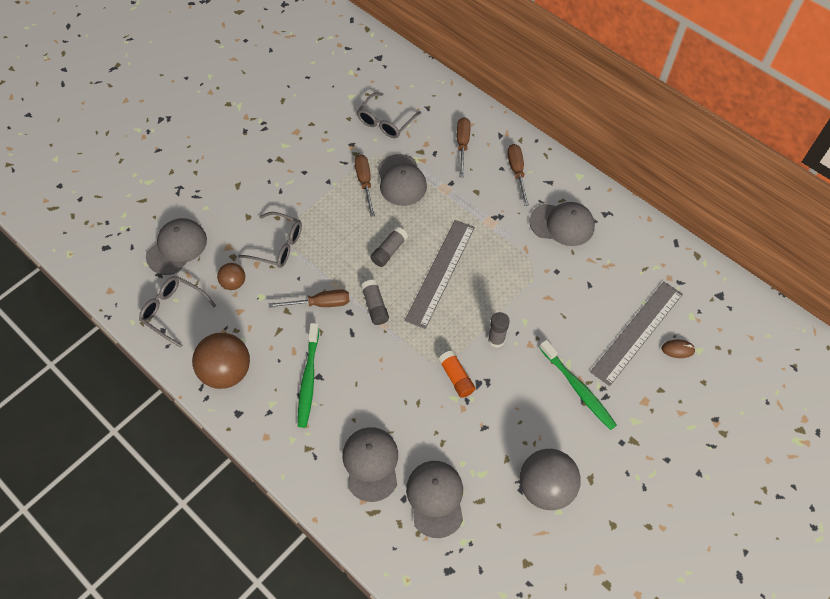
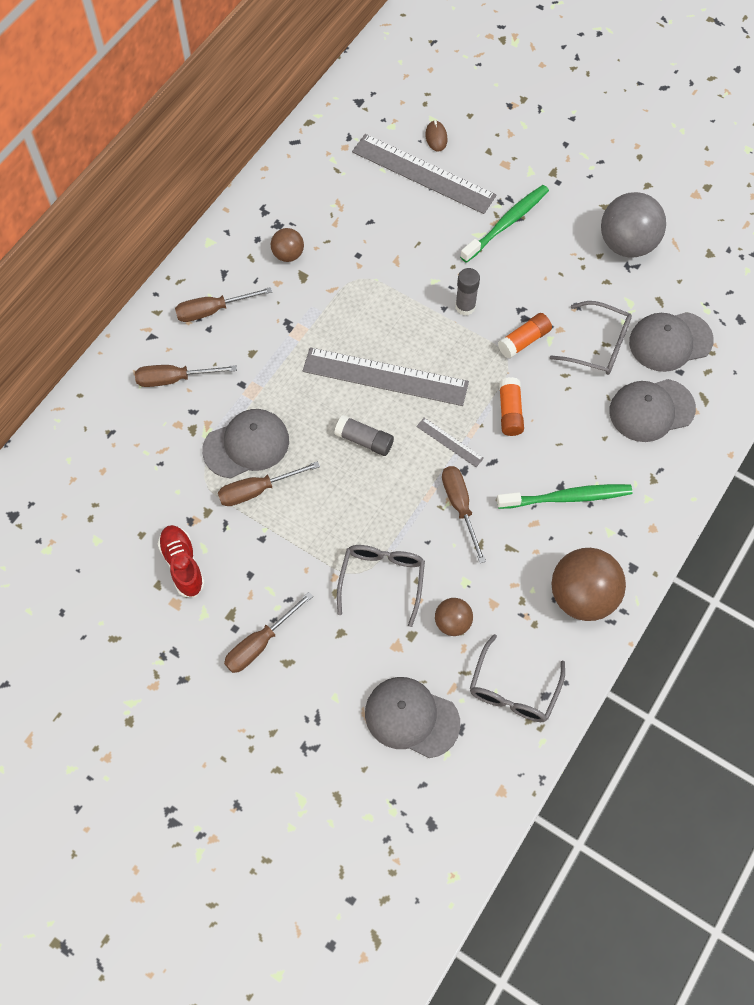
camera: 100 degrees left, 5 degrees up
grey glasses [357,92,421,138] -> grey glasses moved to [550,301,632,375]
grey glue stick [361,280,389,325] -> grey ruler [416,418,484,467]
grey cap [530,202,595,246] -> brown ball [271,228,304,262]
none -> red shoe [158,525,205,597]
none -> brown screwdriver [224,592,313,673]
none -> orange glue stick [499,377,524,436]

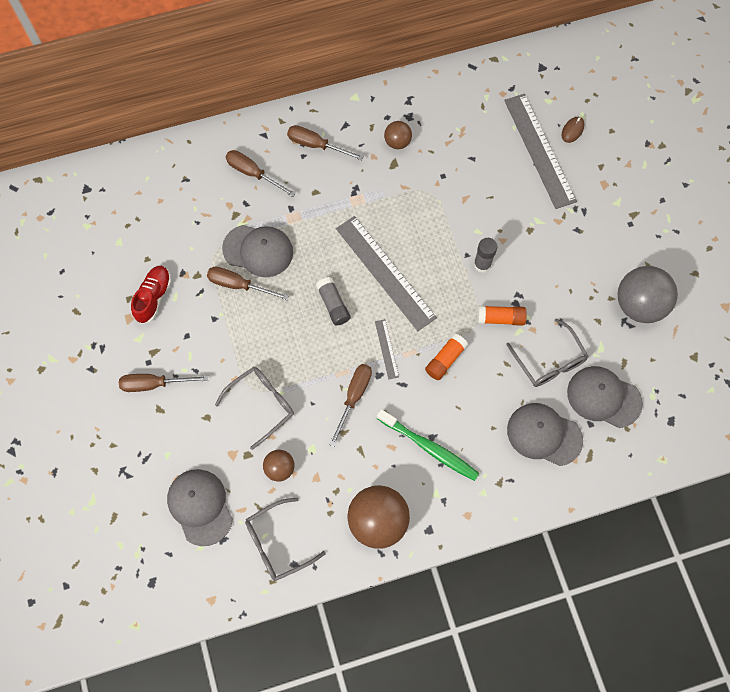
camera: 40 degrees right, 5 degrees up
green toothbrush [460,185,549,263] -> none

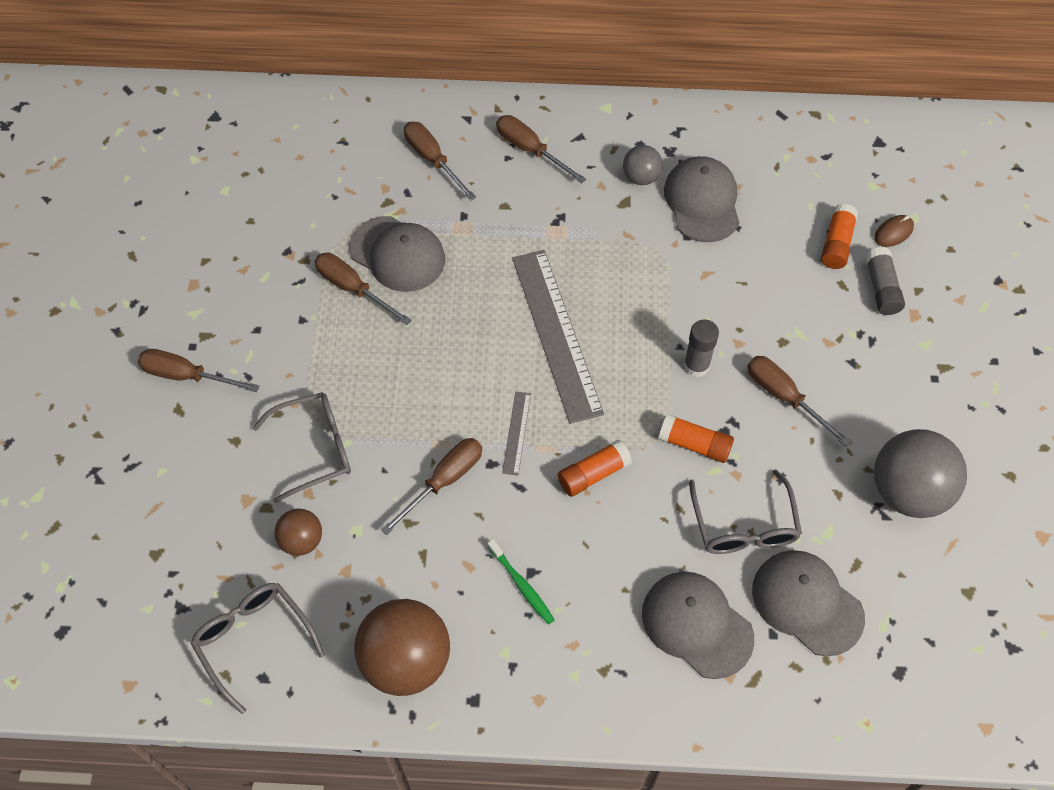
camera: 20 degrees right, 10 degrees down
red shoe [131,266,171,324] -> none
grey cap [167,469,233,546] -> grey cap moved to [664,156,739,242]
grey glasses [245,498,326,581] -> grey glasses turned 60 degrees clockwise [190,583,325,714]
grey glue stick [316,277,351,326] -> grey glue stick moved to [865,247,905,315]
green toothbrush [377,409,479,481] -> green toothbrush [487,539,555,625], size x0.58
brown ball [384,121,412,149] -> grey ball [623,145,663,185]
grey ruler [504,94,577,209] -> orange glue stick [821,204,858,269]
none -> brown screwdriver [747,356,851,446]

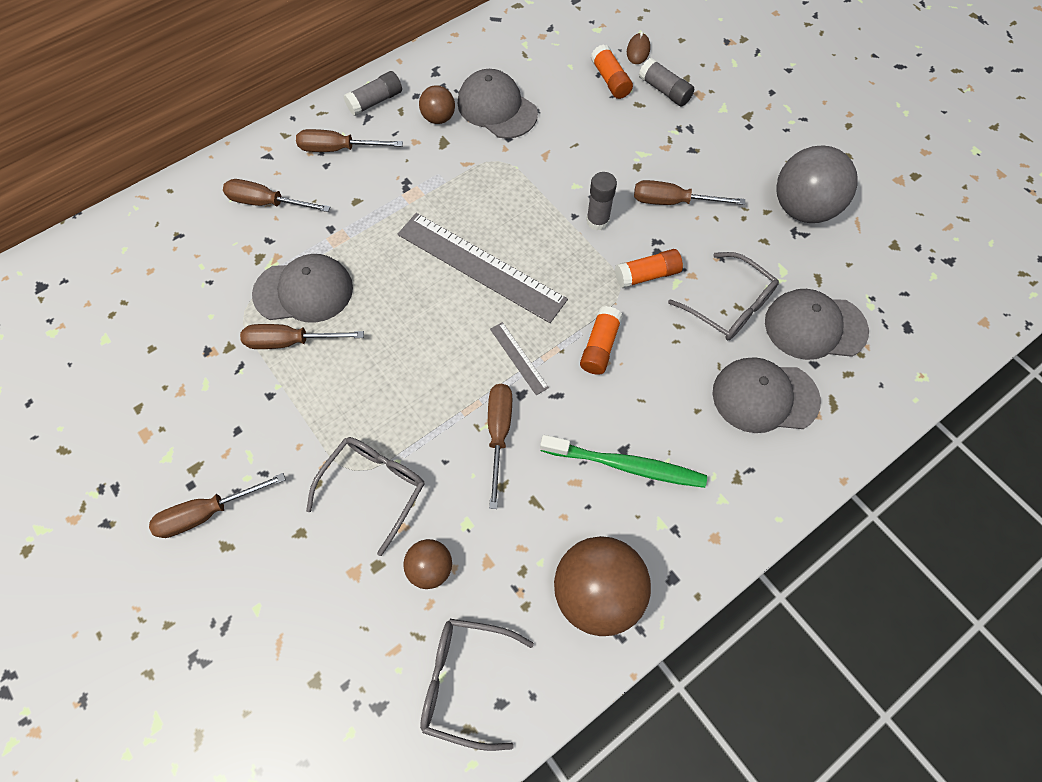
camera: 40 degrees left, 5 degrees up
green toothbrush [487,539,555,625] -> green toothbrush [540,435,707,488], size x1.72
grey ball [623,145,663,185] -> brown ball [419,85,455,124]
none -> grey glue stick [344,71,402,116]

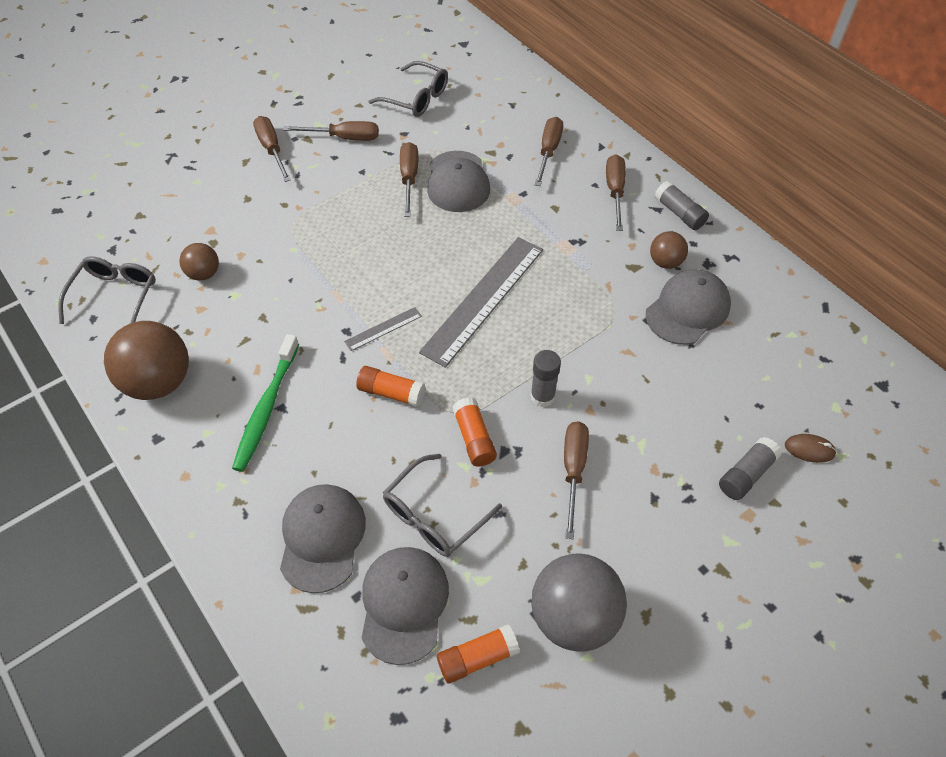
camera: 90 degrees right, 10 degrees down
grey glasses [306,437,425,556] -> grey glasses moved to [368,61,448,117]
brown screwdriver [488,384,512,509] -> brown screwdriver moved to [283,121,379,141]
orange glue stick [591,44,633,99] -> orange glue stick moved to [437,624,520,683]

